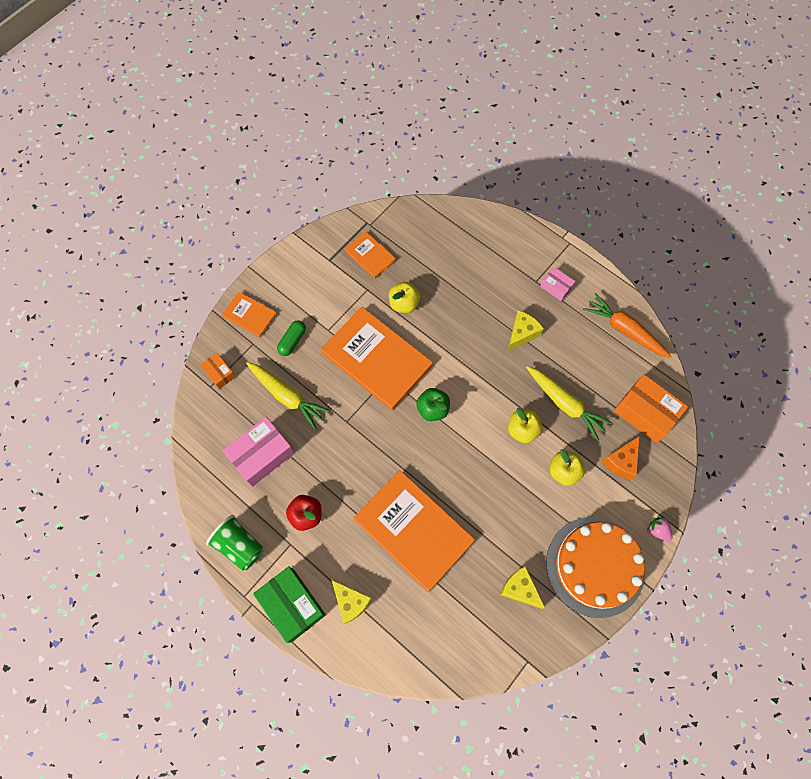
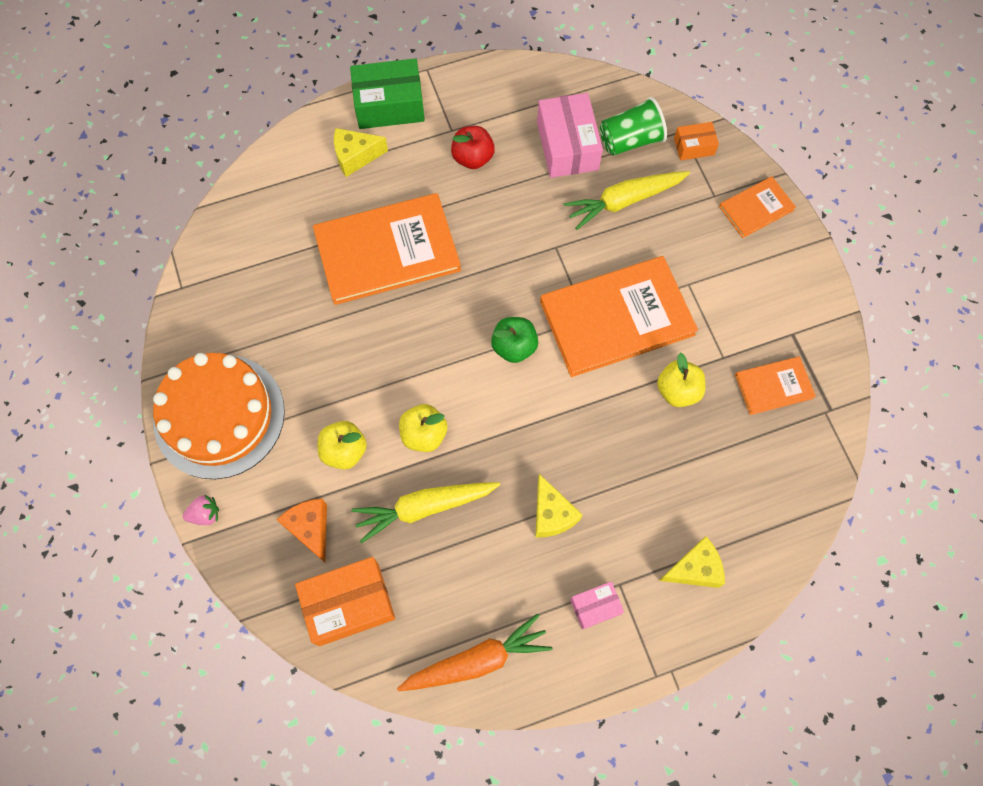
camera: 120 degrees right, 0 degrees up
green cup [206,515,263,571] -> green cup moved to [600,97,667,156]
green capsule [277,320,306,356] -> none
yellow cheese [500,566,545,609] -> yellow cheese moved to [659,536,725,588]

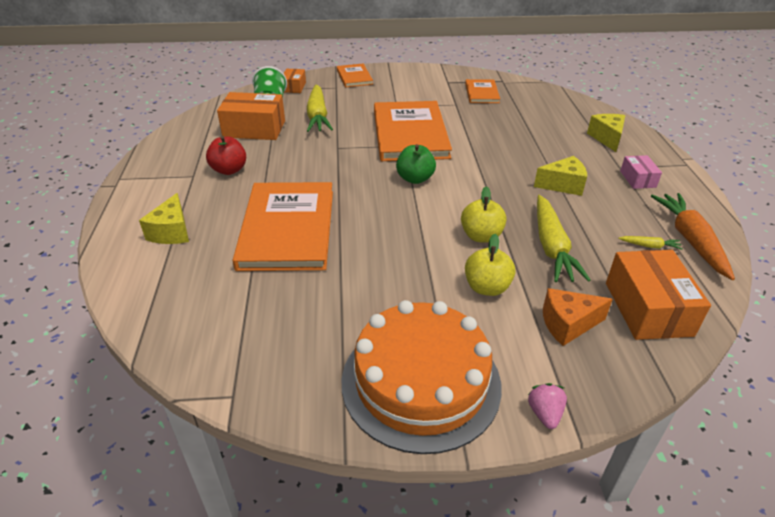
camera: 75 degrees left, 30 degrees down
green box [350,58,425,129] -> none
pink box [537,93,603,178] -> orange box [217,92,285,140]
yellow apple [657,353,705,407] -> none
none -> yellow carrot [618,236,683,250]

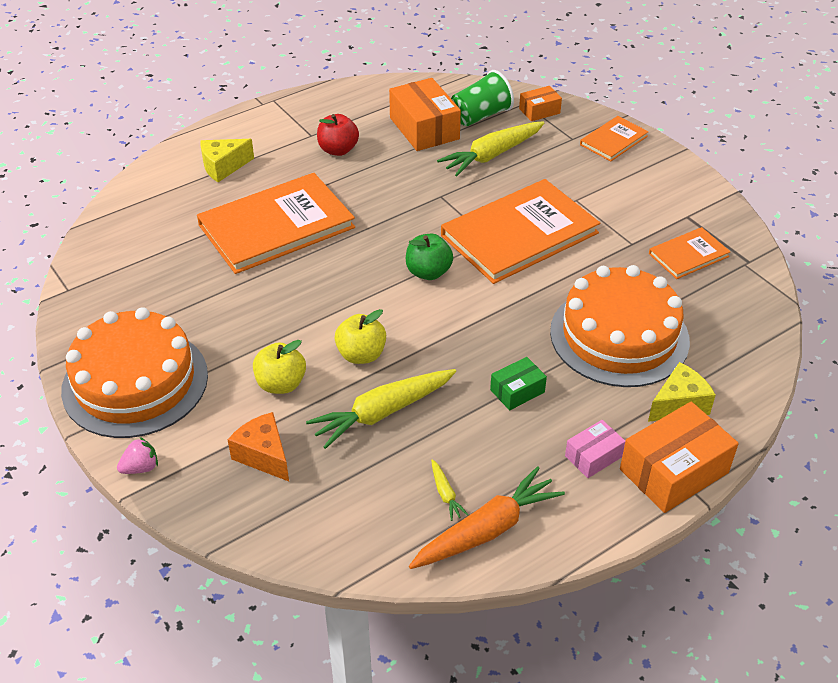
camera: 60 degrees right, 5 degrees up
yellow cheese [534,156,587,196] -> green box [490,357,547,410]
orange box [606,250,711,340] -> orange box moved to [620,402,739,513]
none -> orange cake [550,265,690,387]

